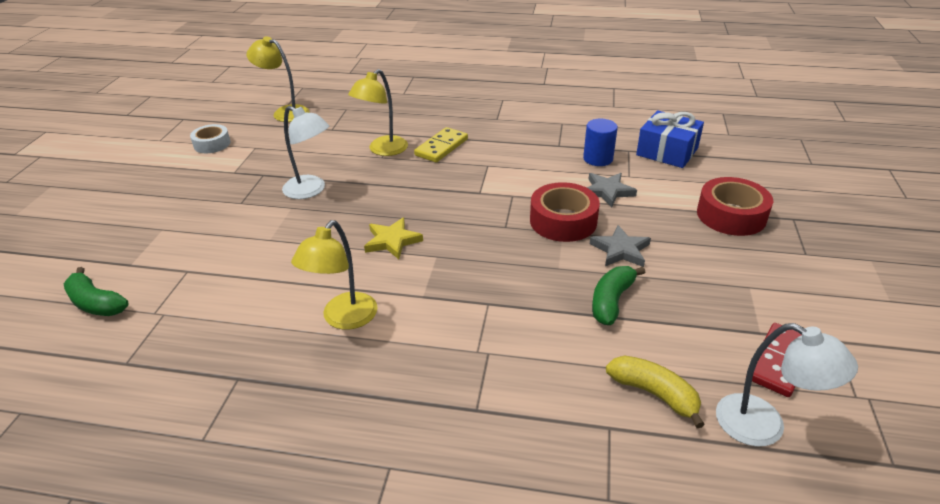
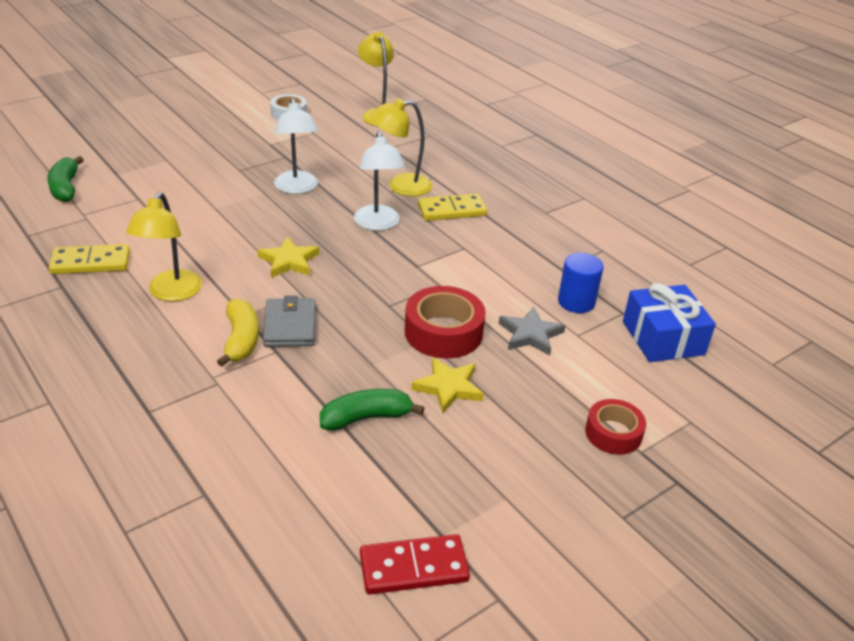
camera: 40 degrees right, 0 degrees up
yellow lamp [291,220,378,330] -> yellow lamp turned 60 degrees counterclockwise [126,192,202,301]
grey star [590,225,651,267] -> yellow star [411,357,484,413]
yellow banana [606,356,705,428] -> yellow banana moved to [217,299,259,367]
red tape [697,177,773,236] -> red tape [585,399,646,455], size x0.64
white lamp [716,323,858,447] -> white lamp moved to [354,131,405,231]
none -> yellow domino [49,244,130,274]
none -> grey wallet [263,295,315,347]

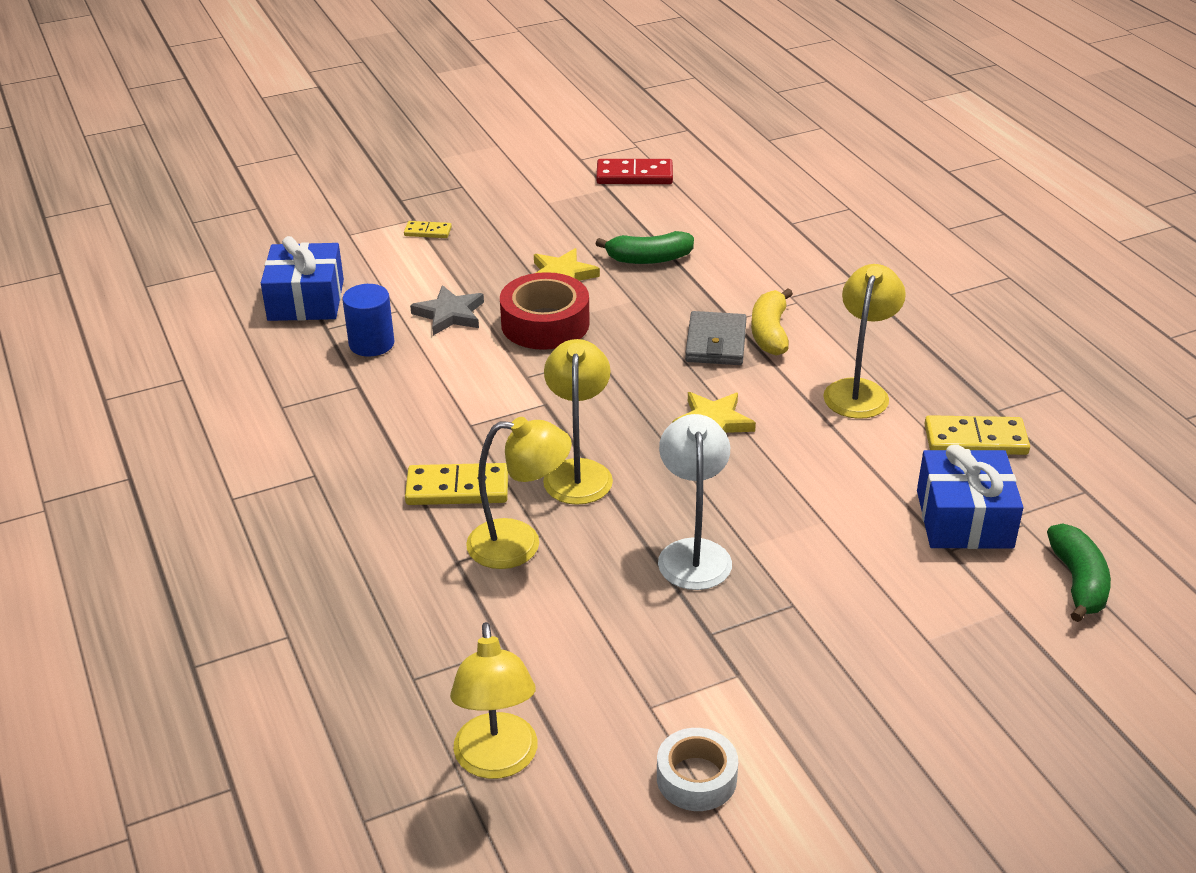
camera: 165 degrees left, 0 degrees up
white lamp [354,131,405,231] -> yellow lamp [543,339,613,505]
red tape [585,399,646,455] -> yellow domino [404,221,452,238]
none -> blue gift [917,444,1024,549]

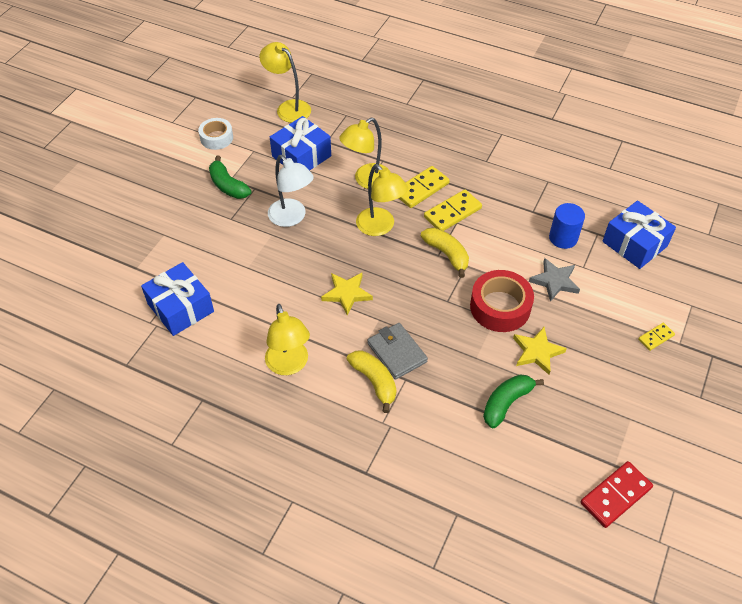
camera: 140 degrees right, 15 degrees up
yellow domino [924,415,1030,455] -> yellow domino moved to [424,190,482,231]
green banana [1047,523,1111,622] -> green banana moved to [209,156,251,199]
none -> blue gift [270,116,331,171]
none -> yellow banana [421,228,469,278]

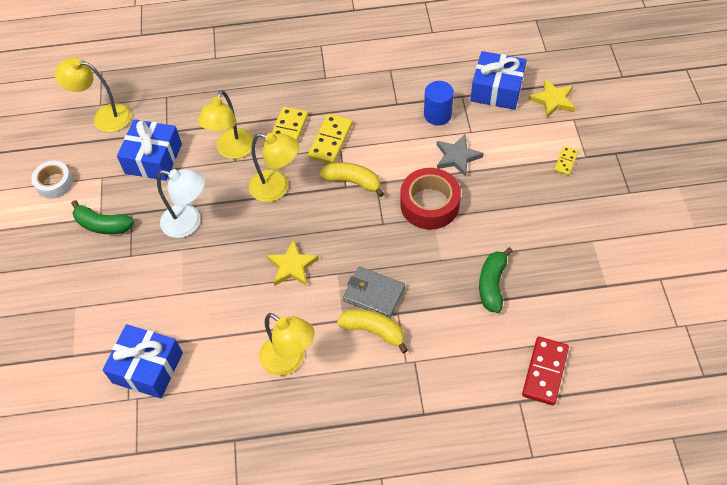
camera: 30 degrees left, 5 degrees up
yellow star [513,327,567,375] -> yellow star moved to [528,78,575,118]
red domino [580,461,653,528] -> red domino moved to [522,337,569,405]

